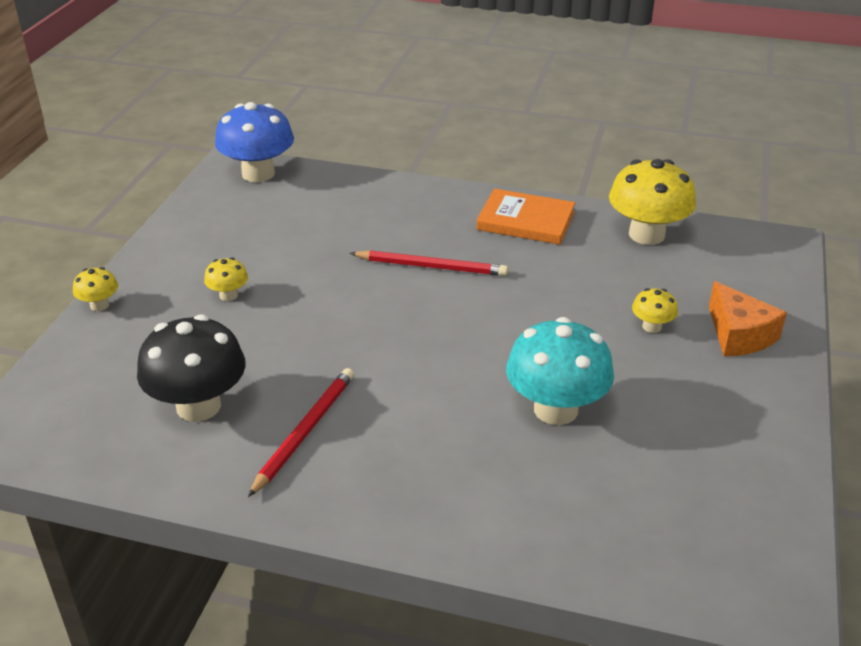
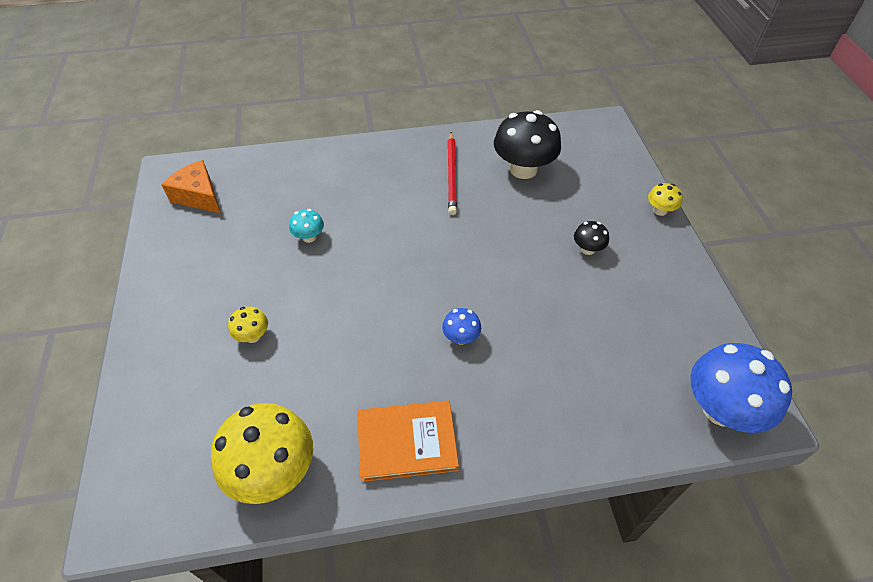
camera: 155 degrees right, 15 degrees up
yellow mushroom [204,257,248,301] -> black mushroom [574,221,609,255]
red pencil [350,250,508,276] -> blue mushroom [442,308,481,345]
turquoise mushroom [506,317,614,425] -> turquoise mushroom [289,209,324,243], size x0.47
orange cheese [709,281,787,356] -> orange cheese moved to [162,160,221,213]

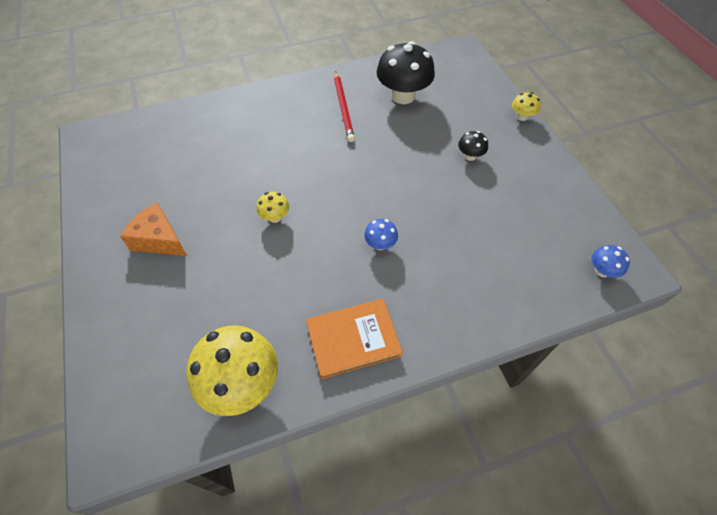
camera: 10 degrees left, 5 degrees up
orange cheese [162,160,221,213] -> orange cheese moved to [120,202,187,256]
yellow mushroom [228,306,268,343] -> yellow mushroom moved to [257,192,289,223]
turquoise mushroom [289,209,324,243] -> none
blue mushroom [690,343,792,433] -> blue mushroom [592,245,630,278], size x0.47

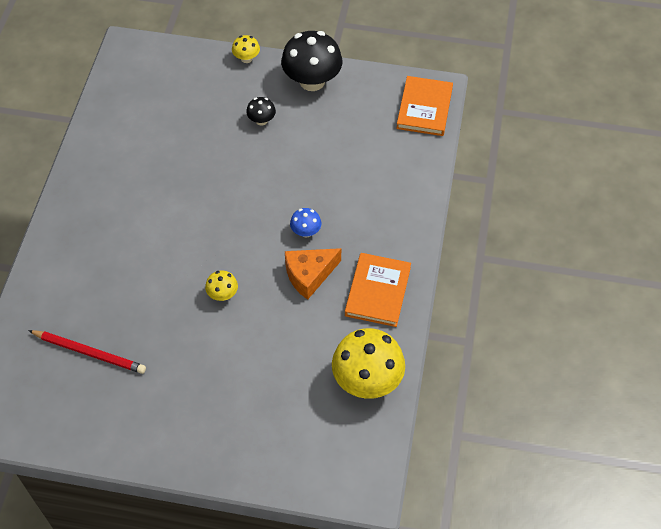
camera: 60 degrees left, 0 degrees up
orange cheese [120,202,187,256] -> orange cheese moved to [285,248,341,300]
red pencil [334,71,355,142] -> red pencil moved to [28,330,146,374]
black mushroom [376,41,435,104] -> black mushroom moved to [281,31,343,91]
blue mushroom [592,245,630,278] -> orange book [396,76,453,136]

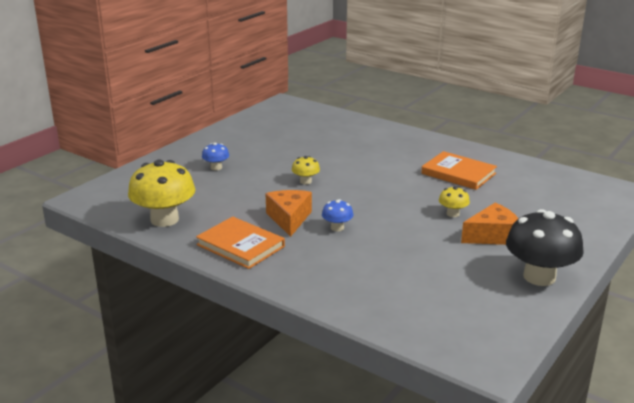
camera: 115 degrees right, 30 degrees down
red pencil [28,330,146,374] -> none
yellow mushroom [232,35,260,63] -> yellow mushroom moved to [439,186,470,217]
black mushroom [246,97,276,126] -> orange cheese [461,203,519,245]
orange book [396,76,453,136] -> orange book moved to [421,151,497,190]
none -> blue mushroom [202,143,229,170]

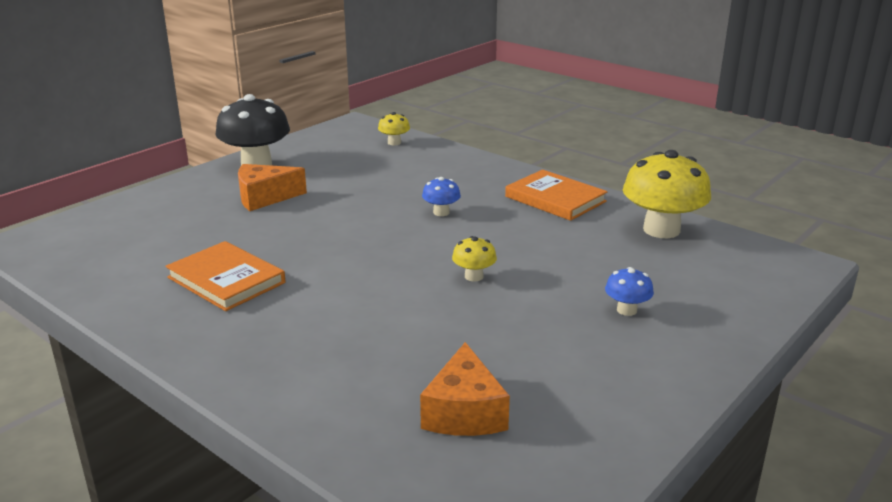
camera: 175 degrees left, 0 degrees up
orange cheese [266,190,312,237] -> orange cheese moved to [420,342,510,436]
yellow mushroom [439,186,470,217] -> yellow mushroom moved to [378,112,410,145]

